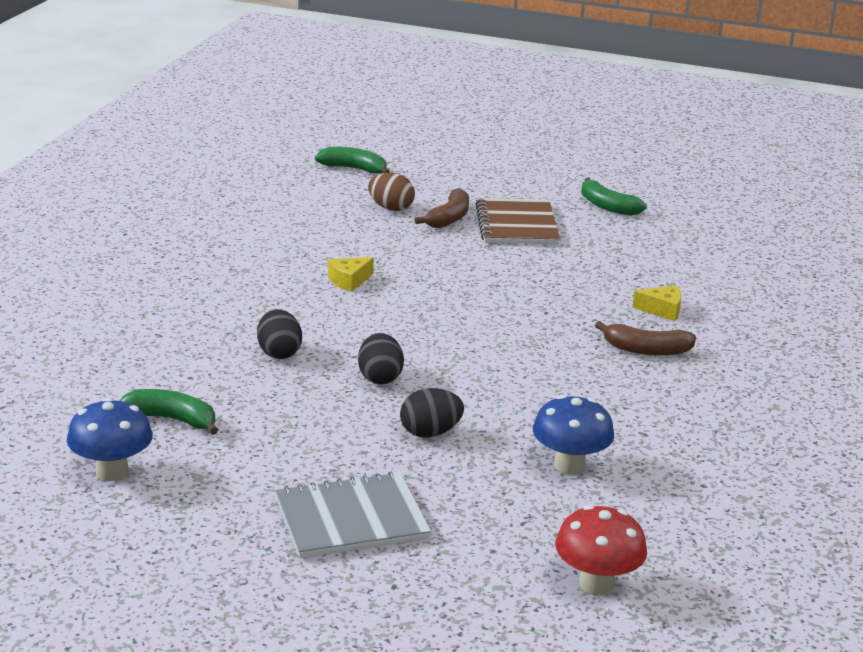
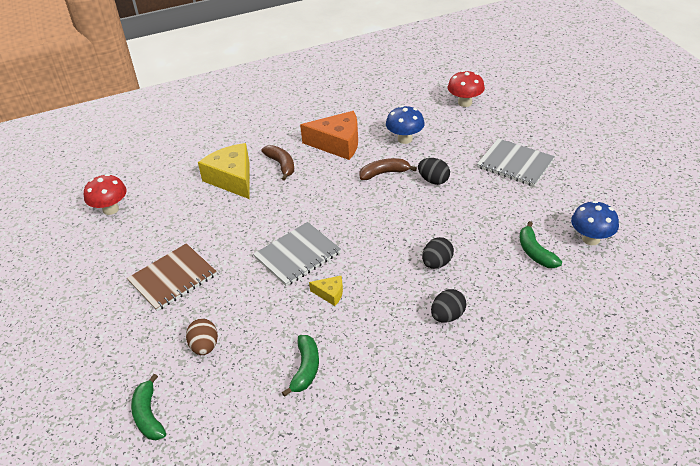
camera: 125 degrees left, 15 degrees up
black egg [358,333,404,385] -> black egg moved to [431,289,466,323]
brown banana [414,188,469,228] -> brown banana moved to [359,158,417,180]
green banana [581,177,647,216] -> green banana moved to [282,335,319,397]
yellow cheese [632,285,682,321] -> yellow cheese [198,143,249,199], size x2.12
none -> red mushroom [84,174,126,215]
none -> grey notebook [253,222,341,286]
none -> orange cheese [300,111,358,160]

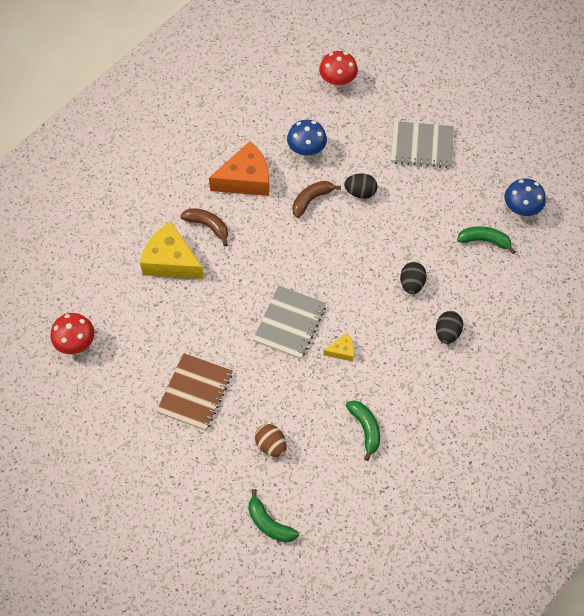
camera: 30 degrees left, 20 degrees up
green banana [519,221,562,268] -> green banana turned 150 degrees clockwise [457,226,516,254]

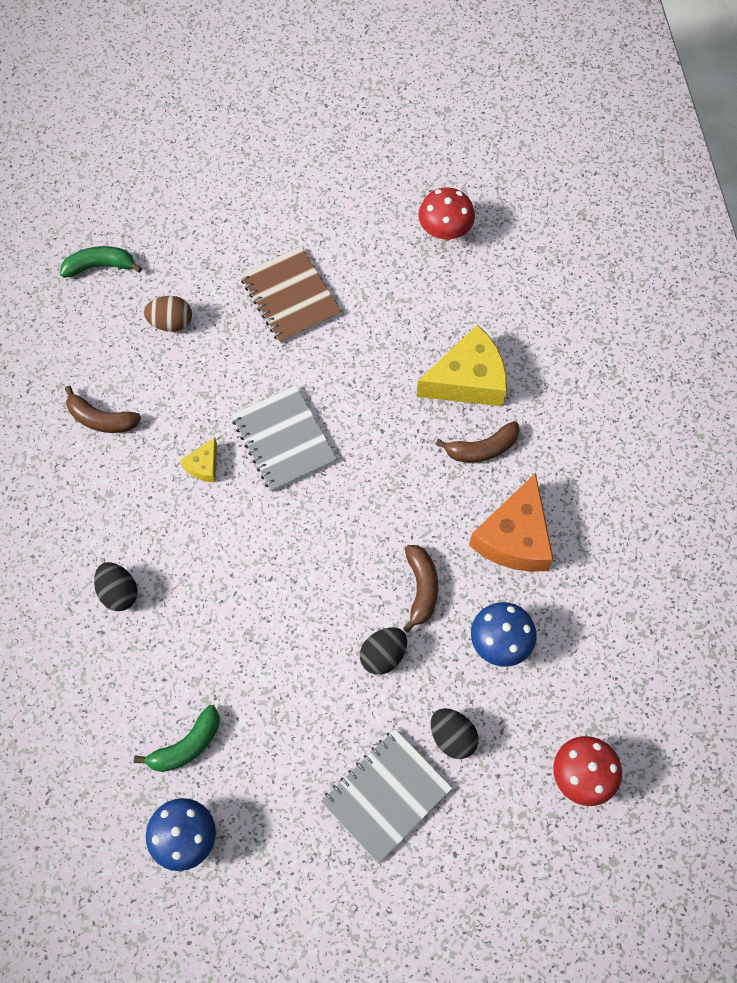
camera: 130 degrees right, 5 degrees up
green banana [346,400,380,461] -> brown banana [65,386,141,433]
black egg [400,262,427,294] -> black egg moved to [431,708,479,759]

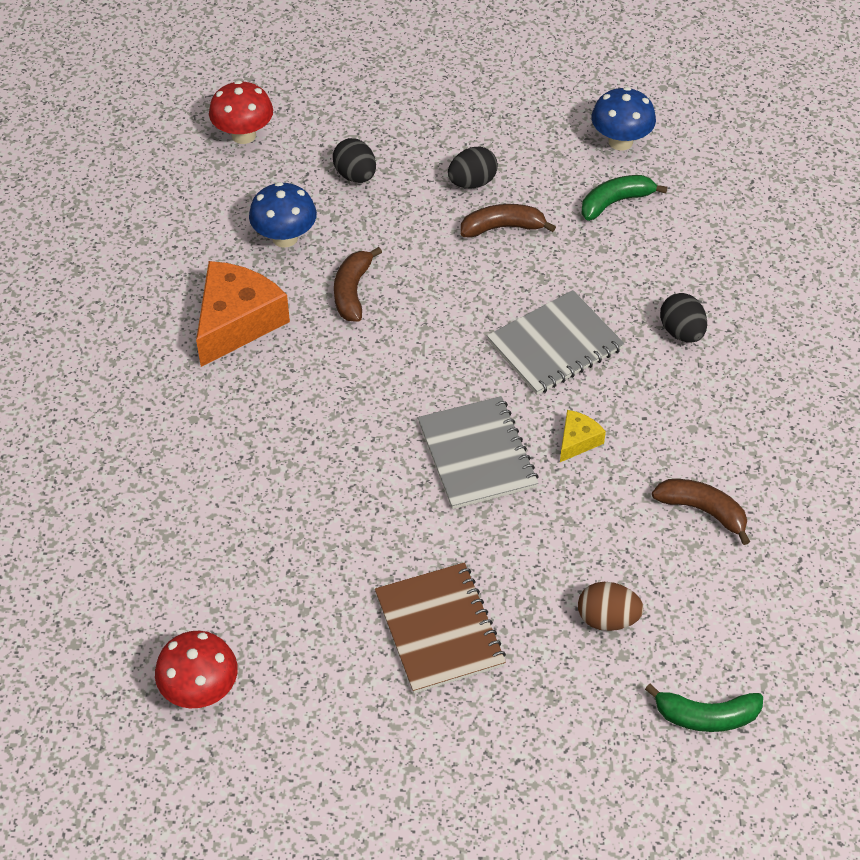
camera: 170 degrees left, 15 degrees down
grey notebook [321,729,453,864] -> grey notebook moved to [487,290,625,395]
black egg [360,627,407,675] -> black egg moved to [448,146,498,188]
yellow cheese [417,325,507,407] -> none
brown banana [435,421,520,462] -> brown banana moved to [461,204,556,238]

